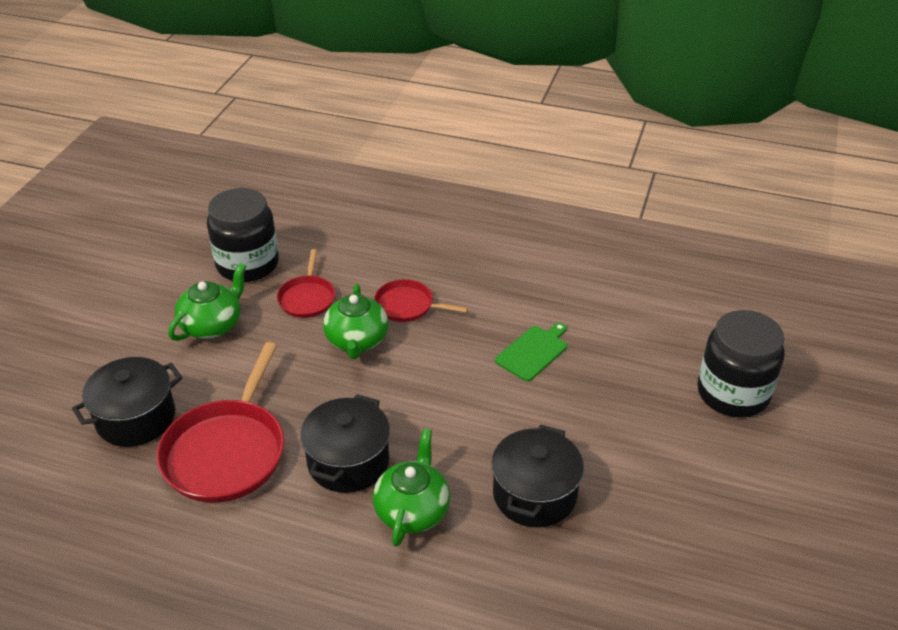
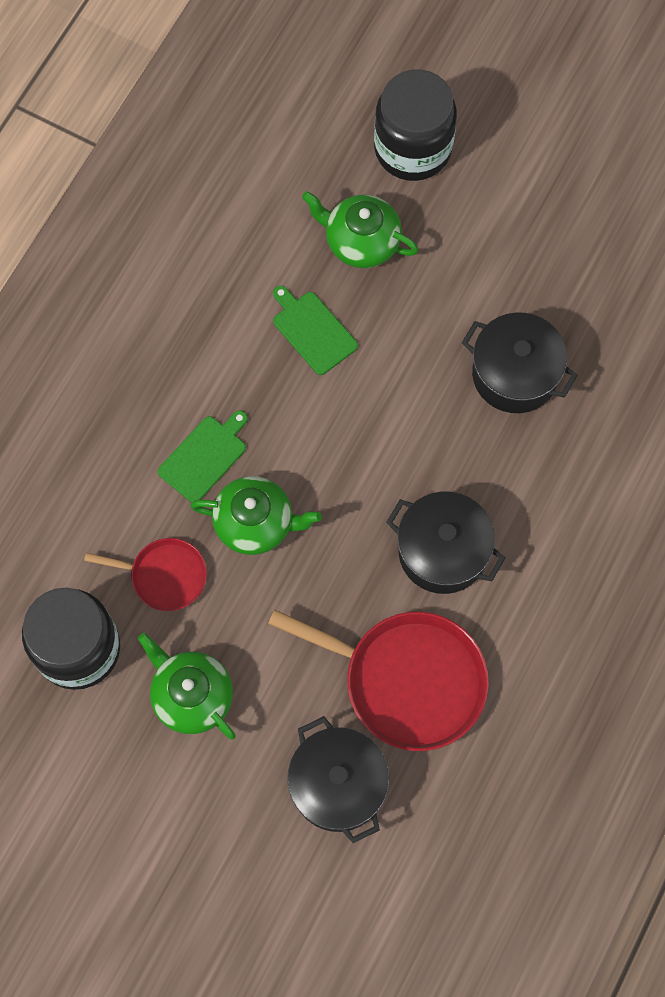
camera: 80 degrees left, 30 degrees up
green teapot [373,429,450,547] -> green teapot moved to [302,191,419,268]
red pan [374,279,468,322] -> green cutting board [158,410,248,503]

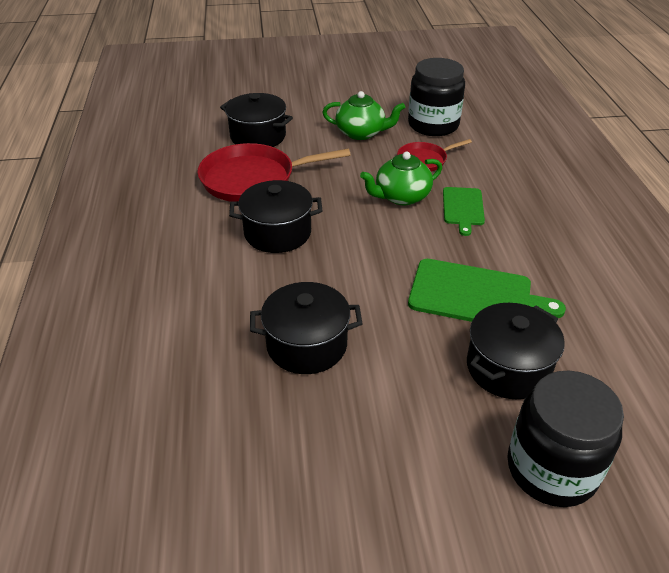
camera: 145 degrees right, 30 degrees down
green cutting board [273,286,358,375] -> green cutting board [408,259,566,322], size x1.66
green teapot [302,191,419,268] -> black pot [467,303,565,399]

